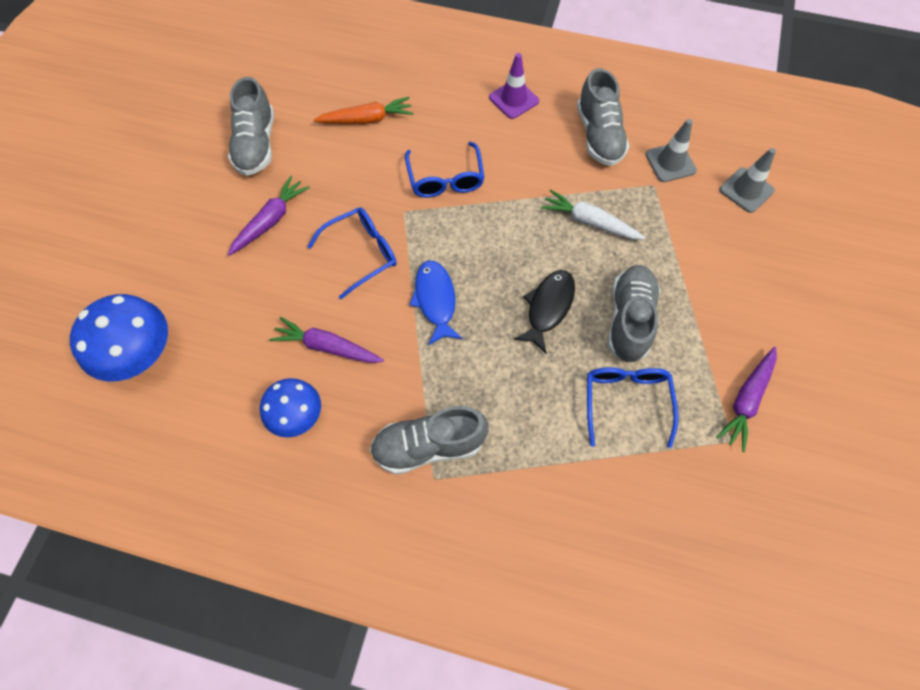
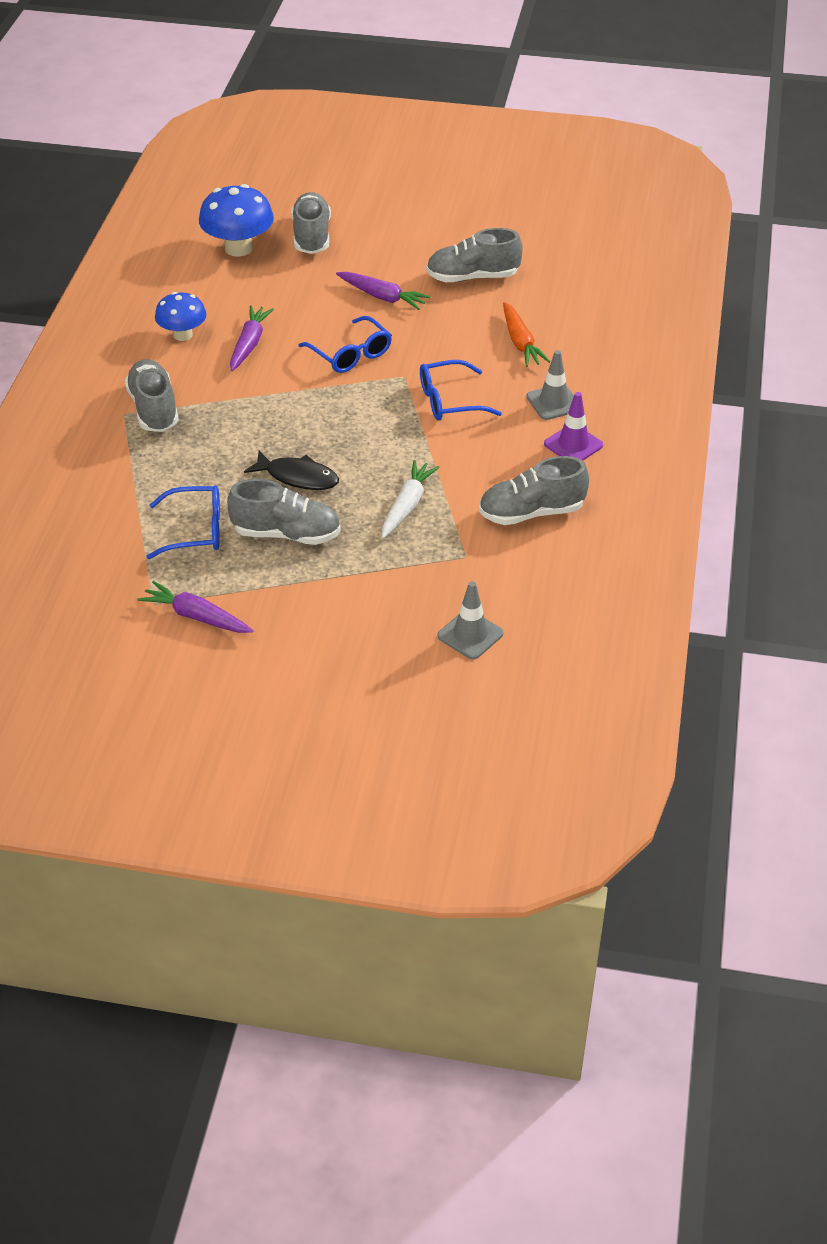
camera: 85 degrees right, 20 degrees down
blue fish [409,260,463,345] -> none
grey traffic cone [646,119,697,182] -> grey traffic cone moved to [526,350,574,420]
none -> grey shoe [291,192,331,254]

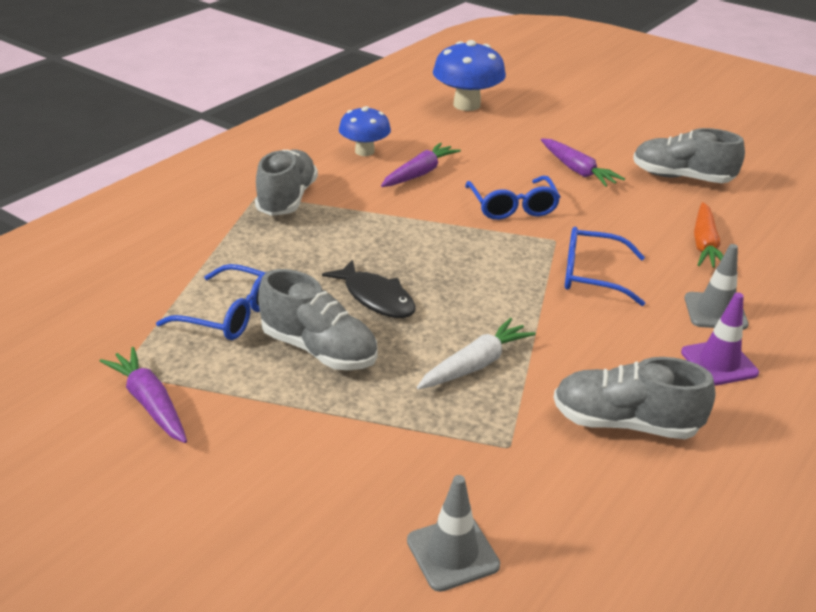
camera: 25 degrees right, 10 degrees down
grey shoe [291,192,331,254] -> none

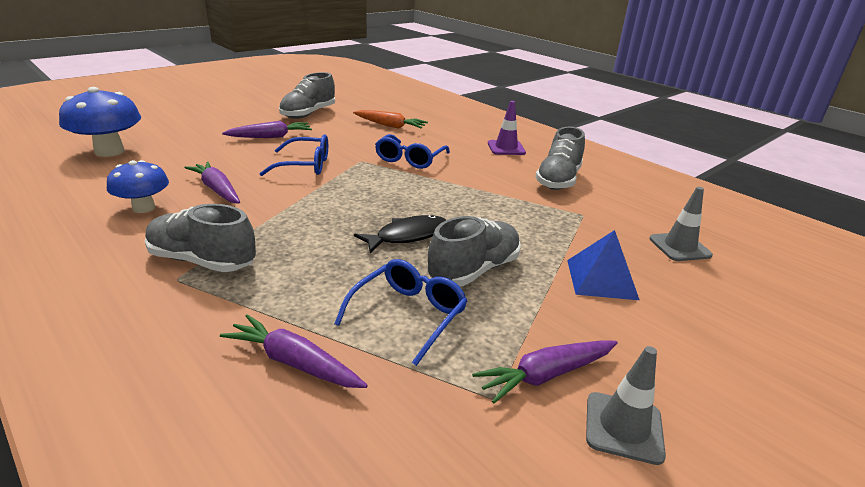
camera: 80 degrees left, 5 degrees down
white carrot [417,318,536,389] -> none
grey traffic cone [685,244,749,330] -> grey traffic cone moved to [586,346,666,465]
none -> purple carrot [220,314,368,388]
none -> blue pyramid [567,230,640,300]

